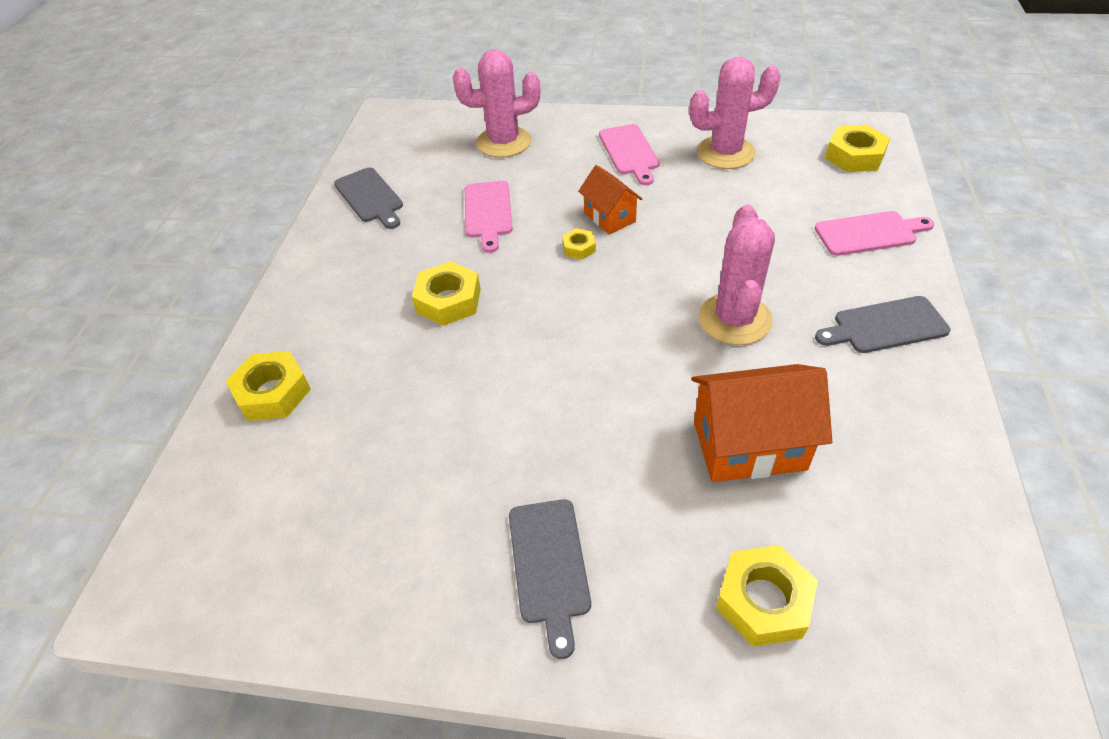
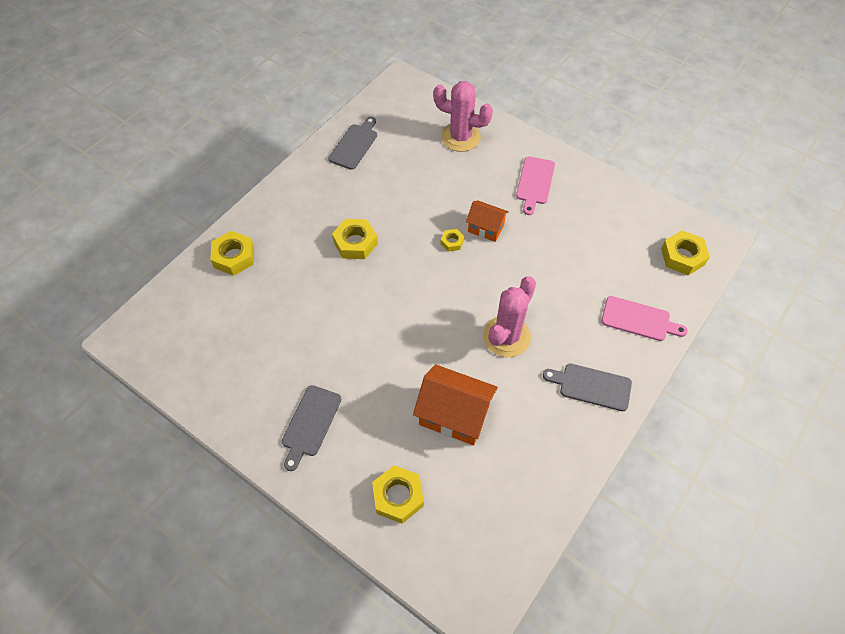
camera: 25 degrees right, 10 degrees up
grey cutting board [334,167,403,229] -> grey cutting board turned 150 degrees counterclockwise [328,117,377,170]
pink cutting board [465,181,513,253] -> none
orange house [578,165,642,234] -> orange house turned 60 degrees counterclockwise [466,201,509,242]
pink cactus [689,57,781,169] -> none

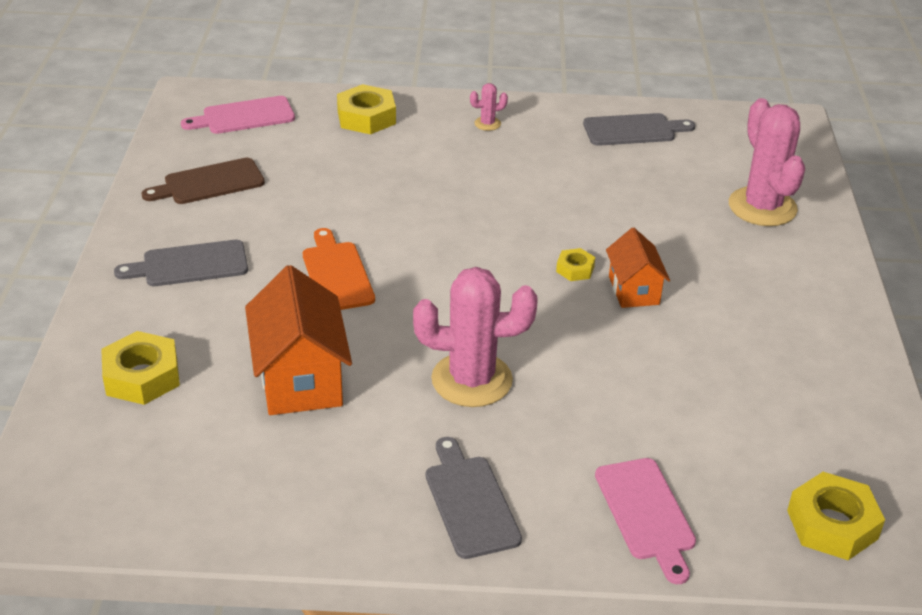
camera: 55 degrees right, 20 degrees down
yellow nut [332,219,378,259] -> none
pink cutting board [516,157,555,215] -> pink cutting board moved to [181,96,295,134]
none -> brown cutting board [142,158,265,204]
none -> orange cutting board [303,228,375,310]
none -> pink cactus [470,83,508,131]

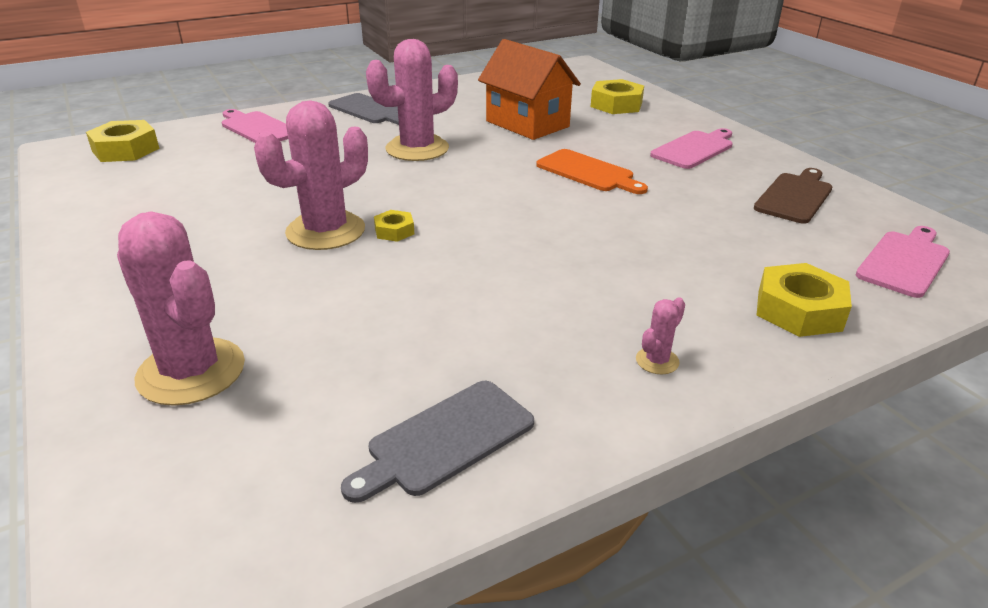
camera: 150 degrees right, 5 degrees down
grey cutting board [114,240,248,286] -> pink cutting board [650,128,733,169]
orange house [606,228,670,308] -> pink cactus [254,100,368,250]

